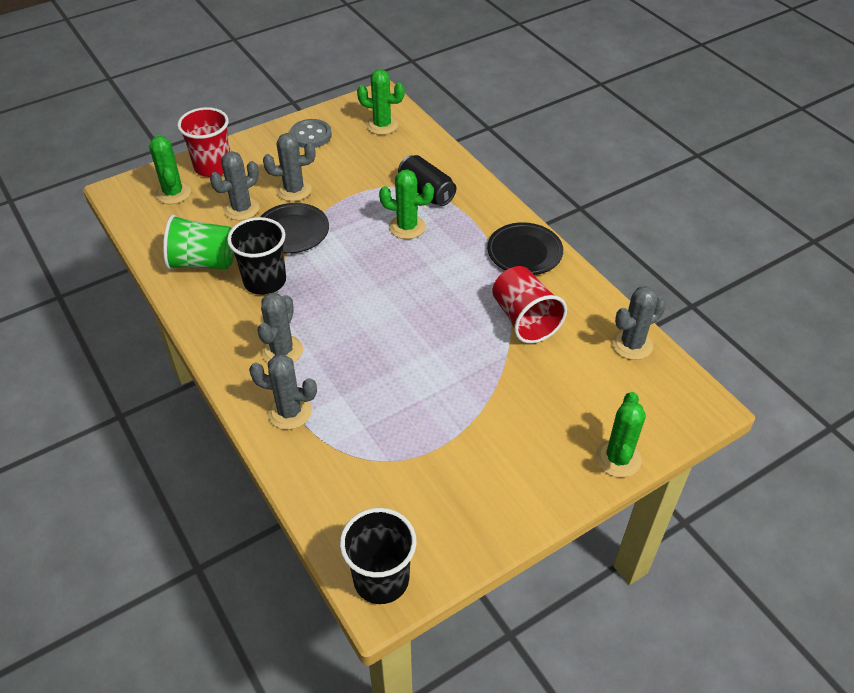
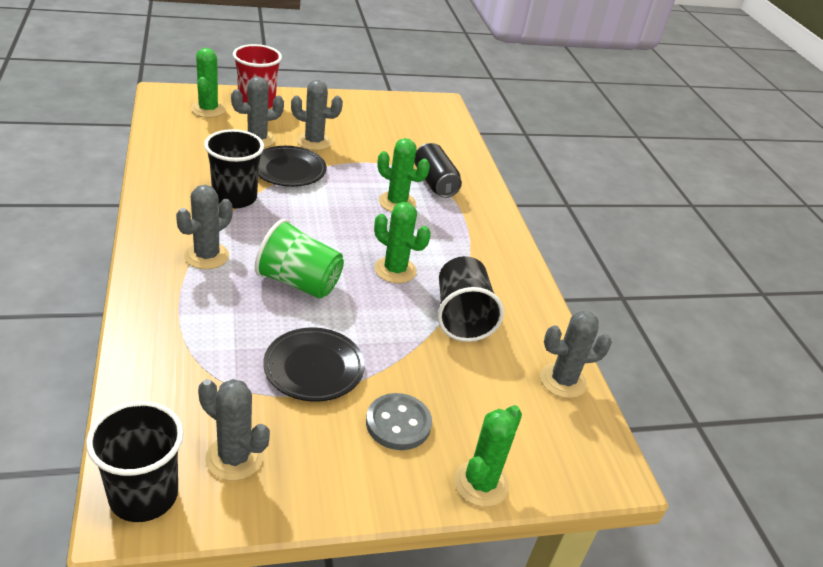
camera: 15 degrees right, 10 degrees down
green cup [163,215,234,270] -> green cup moved to [255,219,344,299]
grey cactus [249,354,317,430] -> grey cactus moved to [198,379,270,481]
grey button [290,119,332,148] -> grey button moved to [366,393,432,450]
green cactus [357,69,405,135] -> green cactus moved to [374,202,431,283]
black plate [487,222,563,275] -> black plate moved to [263,328,365,402]
red cup [493,266,567,343] -> black cup [437,256,504,342]

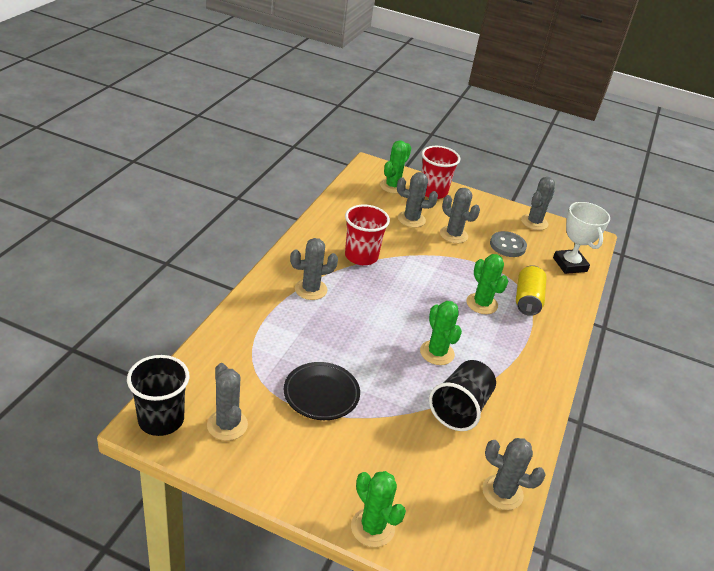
camera: 35 degrees right, 0 degrees up
black cup [204,129,264,208] -> red cup [345,204,390,265]
green cup [255,219,344,299] -> none
black plate [258,146,327,187] -> none
grey button [366,393,432,450] -> grey button moved to [490,231,527,257]
black can [414,143,462,198] -> yellow can [516,265,547,316]
green cactus [454,405,522,507] -> green cactus turned 75 degrees clockwise [351,471,406,547]
none -> grey cactus [521,177,555,230]
none -> white trophy [553,202,610,274]

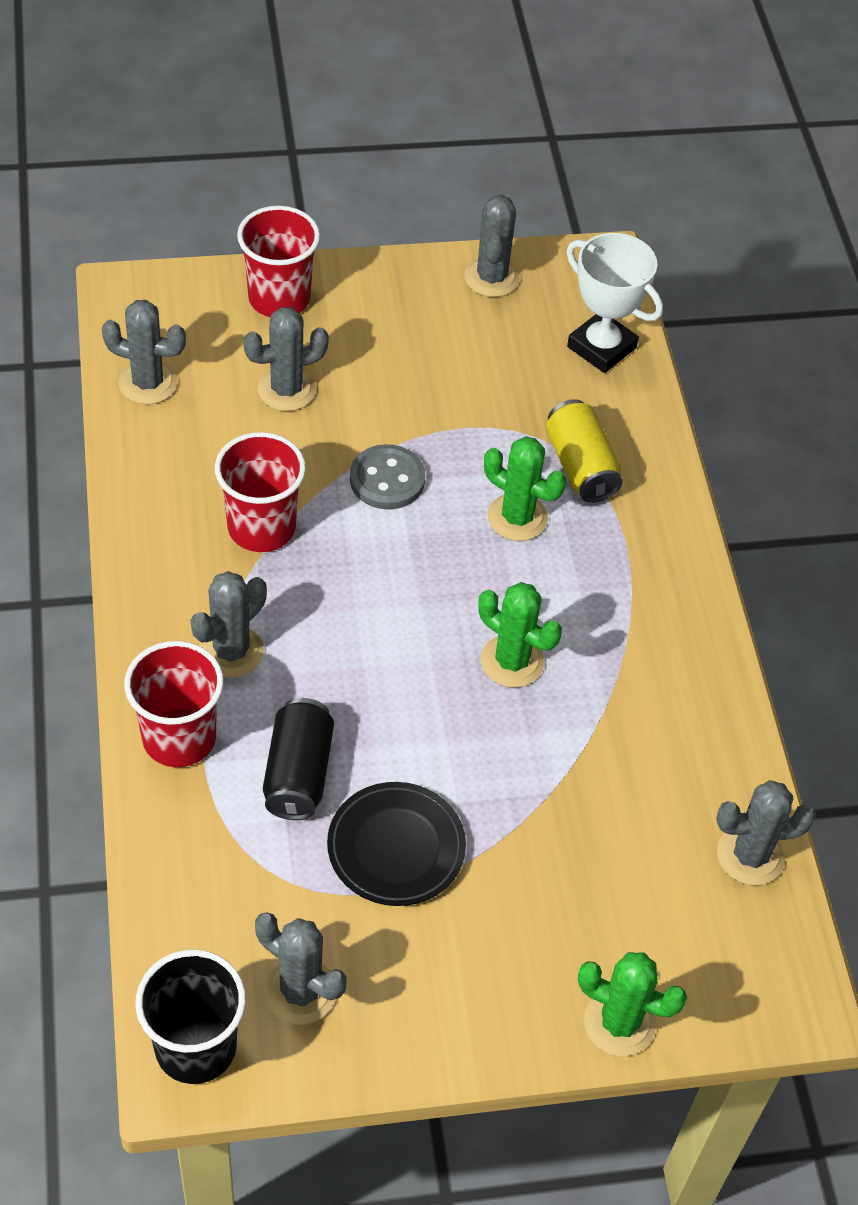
camera: 30 degrees left, 15 degrees up
green cactus [380,140,411,194] -> none
black cup [429,360,496,431] -> none
grey cactus [440,188,480,243] -> grey cactus moved to [102,300,186,404]
grey button [490,231,527,257] -> grey button moved to [350,444,425,509]
none -> red cup [124,641,224,767]
none -> black can [263,698,334,820]

